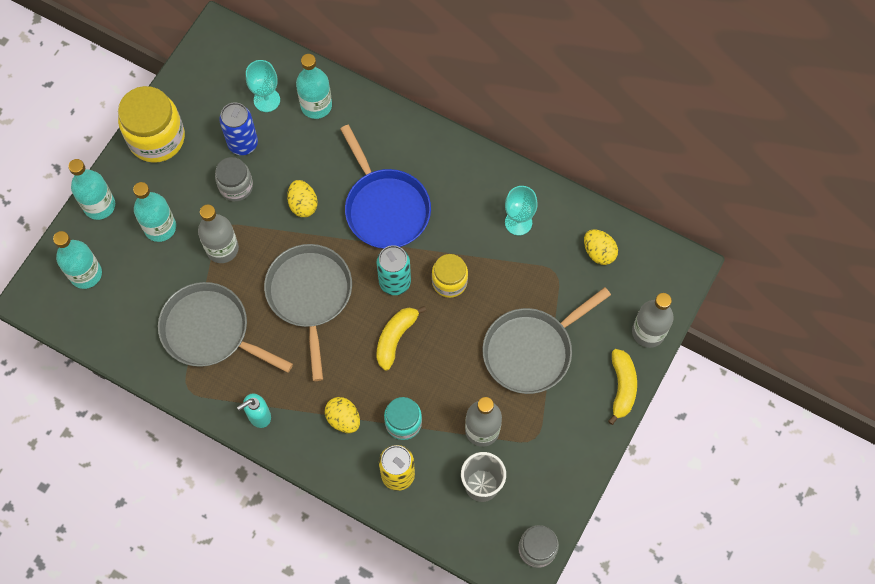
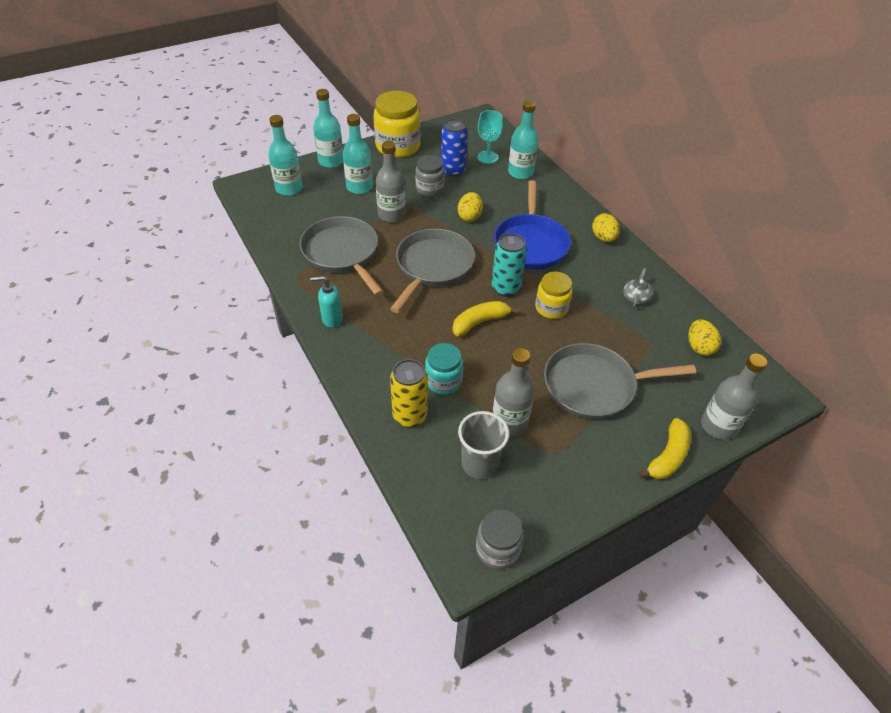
camera: 30 degrees right, 20 degrees down
yellow egg [324,397,360,433] -> yellow egg moved to [592,213,620,242]
turquoise goblet [505,186,538,235] -> grey teapot [623,268,653,307]

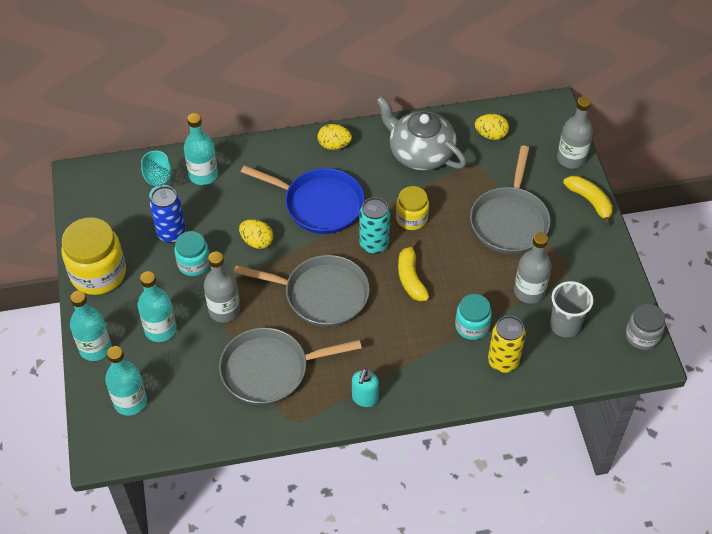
camera: 70 degrees left, 5 degrees up
grey pan [390,229,475,313] -> grey pan turned 150 degrees clockwise [234,255,370,327]
grey jar [415,155,445,196] -> turquoise jar [174,231,210,276]
grey teapot [623,268,653,307] -> grey teapot [376,96,466,171], size x2.45

